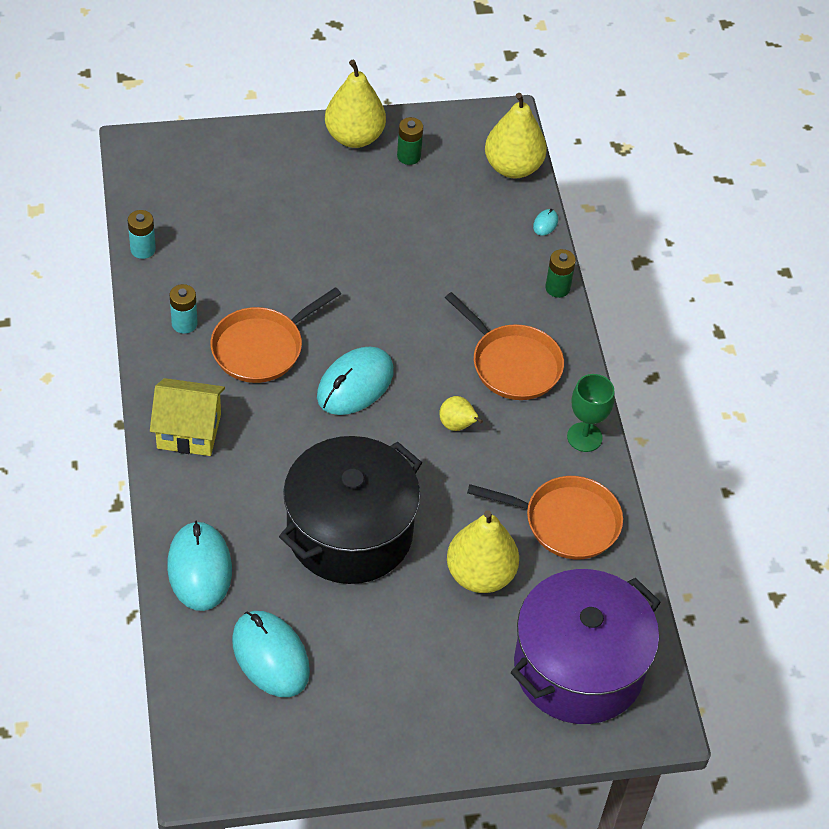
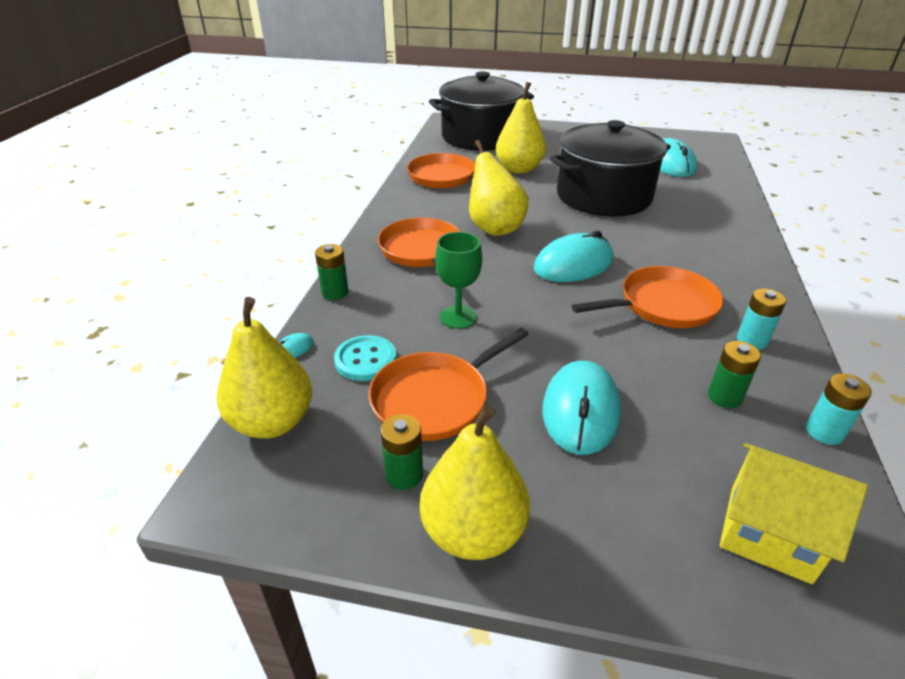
camera: 155 degrees left, 15 degrees down
yellow house [150,378,225,456] -> yellow house moved to [720,443,868,584]
turquoise mouse [167,521,232,611] -> turquoise mouse moved to [542,361,621,455]
yellow pear [439,396,483,431] -> yellow pear [469,140,529,236], size x1.94
purple pot [511,569,661,724] -> black pot [429,71,534,151]
green goblet [567,374,615,452] -> green goblet moved to [435,232,482,329]
none -> turquoise button [334,335,397,381]
none -> orange pan [369,328,529,441]
none -> green battery [708,341,761,408]

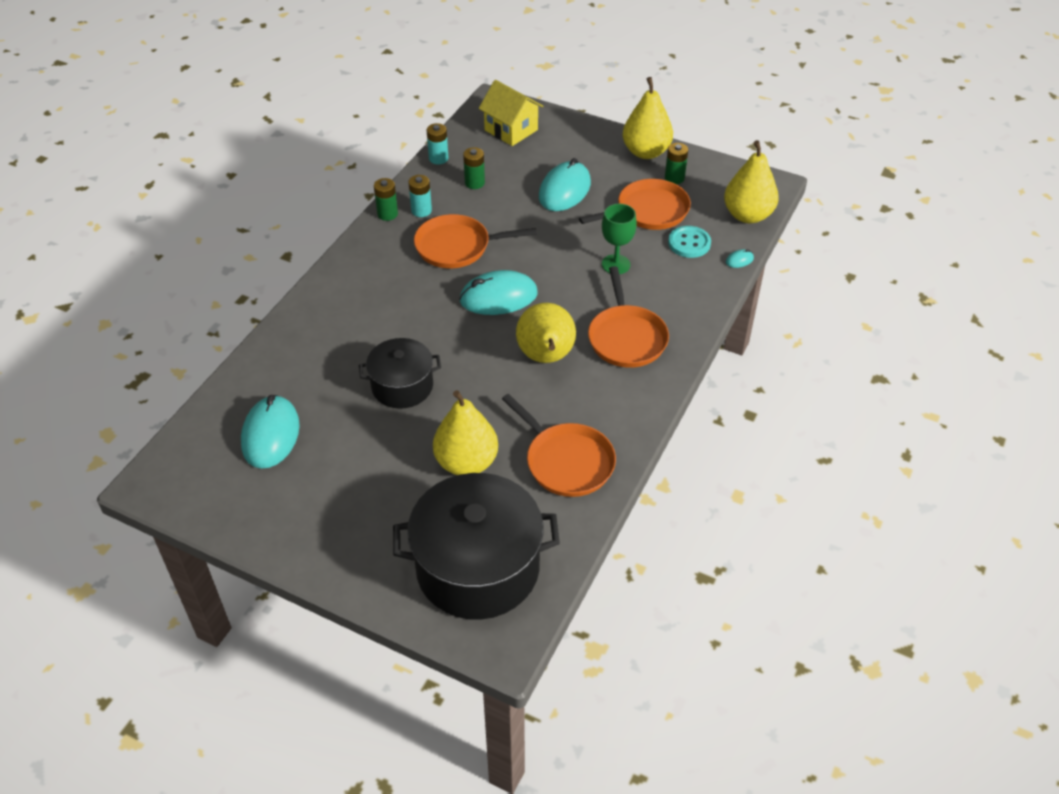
camera: 165 degrees left, 10 degrees up
green battery [315,244,349,300] -> green battery moved to [374,178,398,221]
black pot [550,120,671,217] -> black pot [359,338,441,409], size x0.57

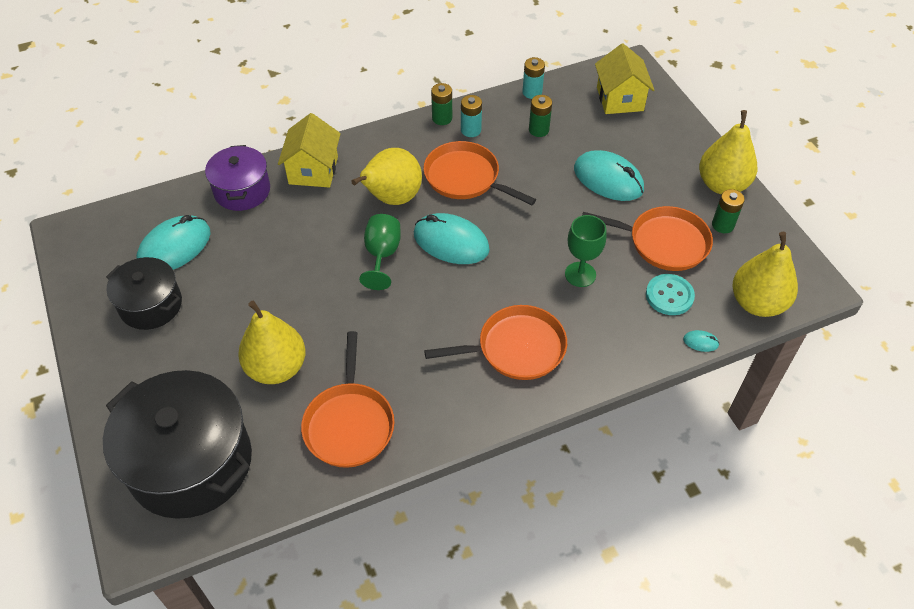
camera: 40 degrees right, 5 degrees up
black pot [359,338,441,409] -> black pot moved to [106,257,182,330]
yellow pear [516,303,576,363] -> yellow pear moved to [351,148,422,205]
turquoise mouse [539,158,591,211] -> turquoise mouse turned 60 degrees clockwise [574,150,644,201]
orange pan [588,266,669,368] -> orange pan turned 135 degrees counterclockwise [424,305,567,380]
none -> purple pot [205,145,270,211]
none -> yellow house [278,113,341,188]
none -> green goblet [359,214,401,290]

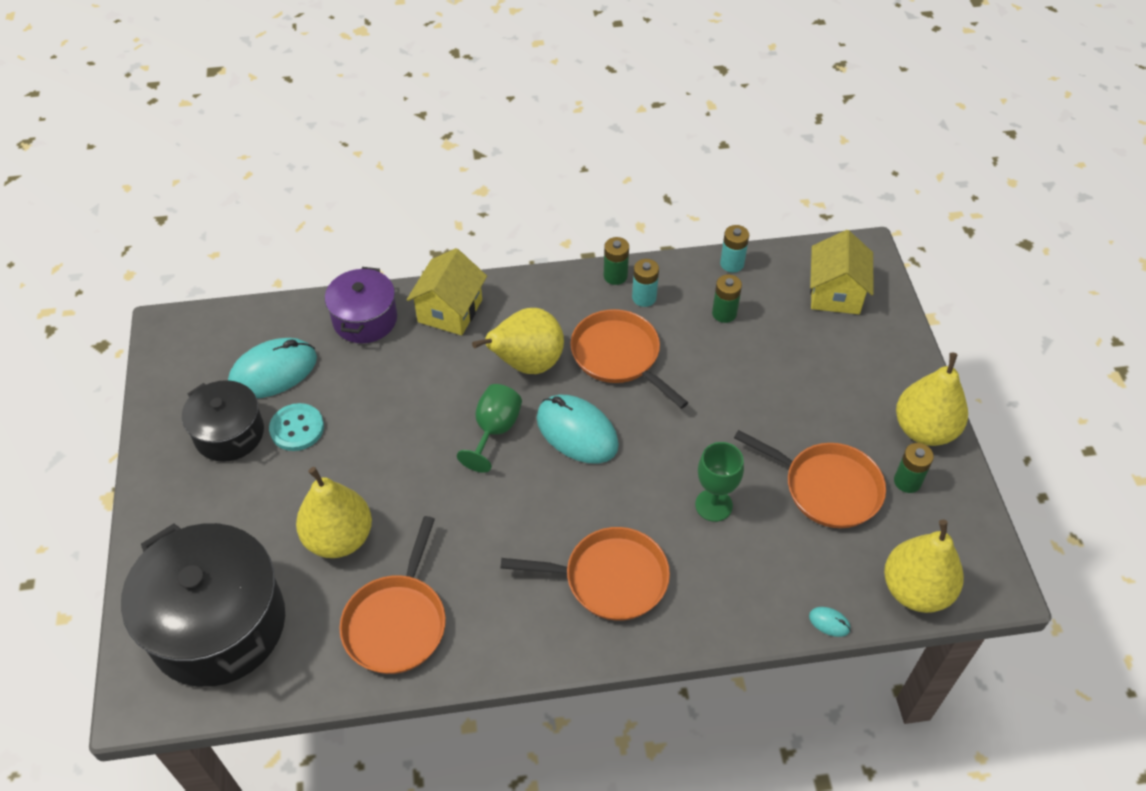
camera: 15 degrees right, 0 degrees up
turquoise mouse [574,150,644,201] -> none
turquoise button [646,274,695,315] -> turquoise button moved to [269,403,324,451]

